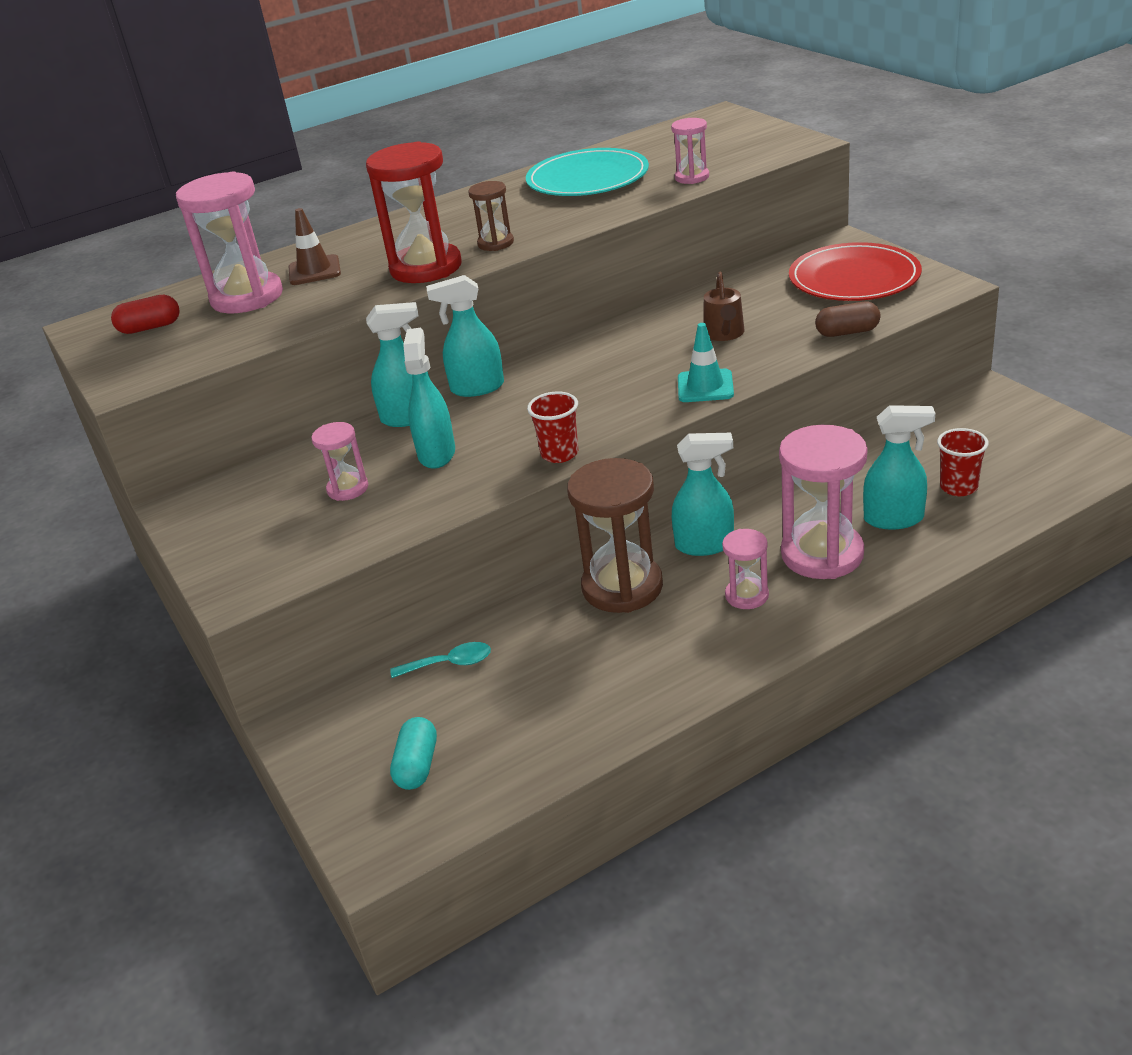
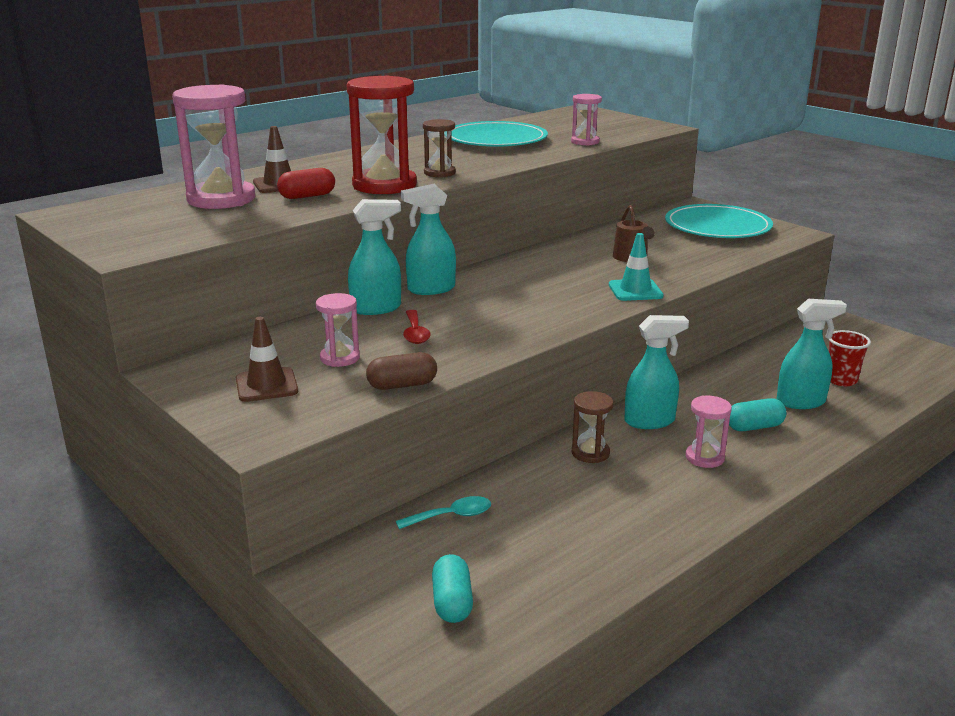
camera: 15 degrees left, 10 degrees down
red capsule [111,295,180,334] -> red capsule moved to [277,168,335,199]
turquoise spray bottle [403,328,455,469] -> red spoon [403,310,431,344]
red cup [527,391,578,463] -> none
brown hourglass [567,458,663,613] -> brown hourglass [572,391,613,463], size x0.52
pink hourglass [779,425,868,579] -> turquoise capsule [729,398,787,431]
red plate [789,242,922,301] -> turquoise plate [665,204,773,238]
brown capsule [815,302,881,337] -> brown capsule moved to [366,352,437,390]
none -> brown traffic cone [236,317,298,402]

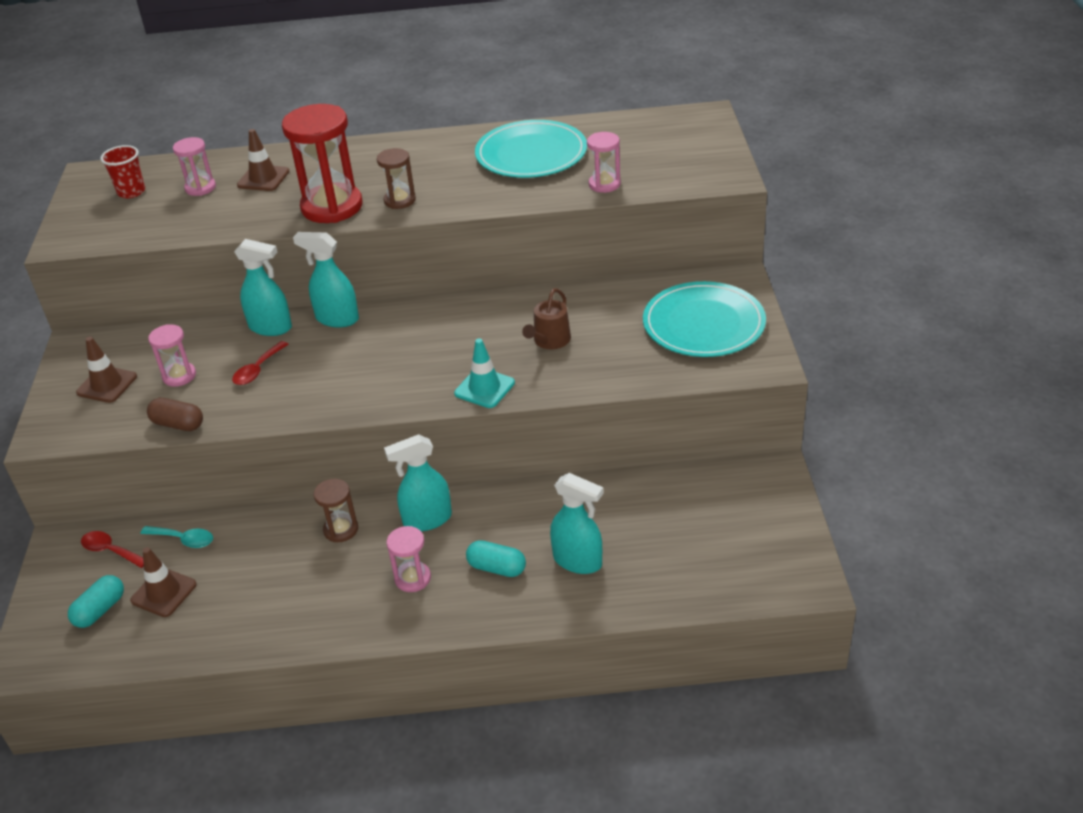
camera: 40 degrees right, 15 degrees up
pink hourglass [172,84,255,209] -> pink hourglass [173,137,216,196], size x0.52
red capsule [277,168,335,199] -> none
turquoise spray bottle [624,315,689,429] -> turquoise spray bottle turned 135 degrees clockwise [384,434,452,531]
red cup [829,330,871,386] -> red cup moved to [100,145,145,198]
none -> red spoon [81,531,144,568]
none -> brown traffic cone [130,547,197,617]

